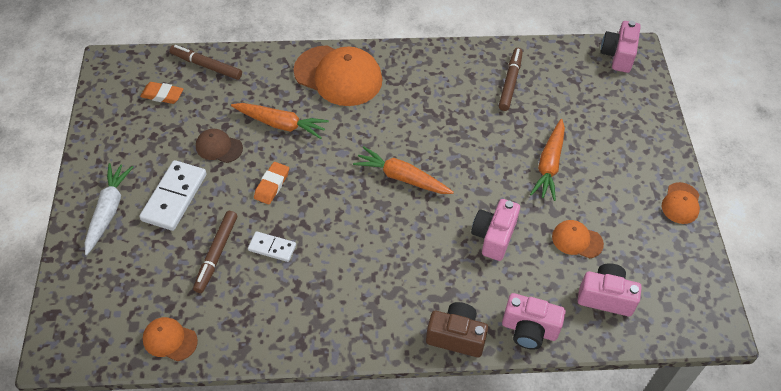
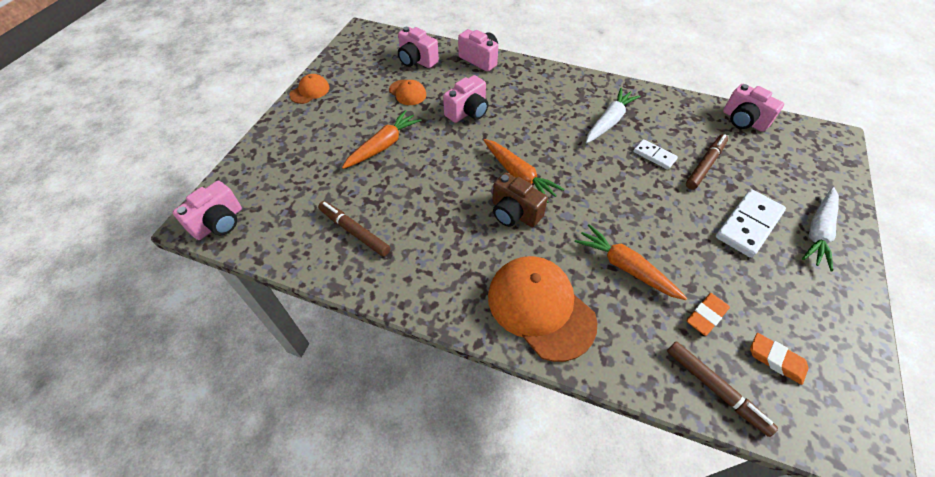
camera: 155 degrees left, 0 degrees up
orange cap [143,317,198,361] -> pink camera [723,84,784,132]
brown cap [196,129,243,163] -> none
orange eraser [254,162,289,204] -> orange eraser moved to [686,293,730,336]
brown camera [426,302,488,357] -> brown camera moved to [492,172,548,227]
brown marker [499,48,523,111] -> brown marker turned 90 degrees clockwise [318,201,390,256]
none -> white carrot [586,88,640,143]

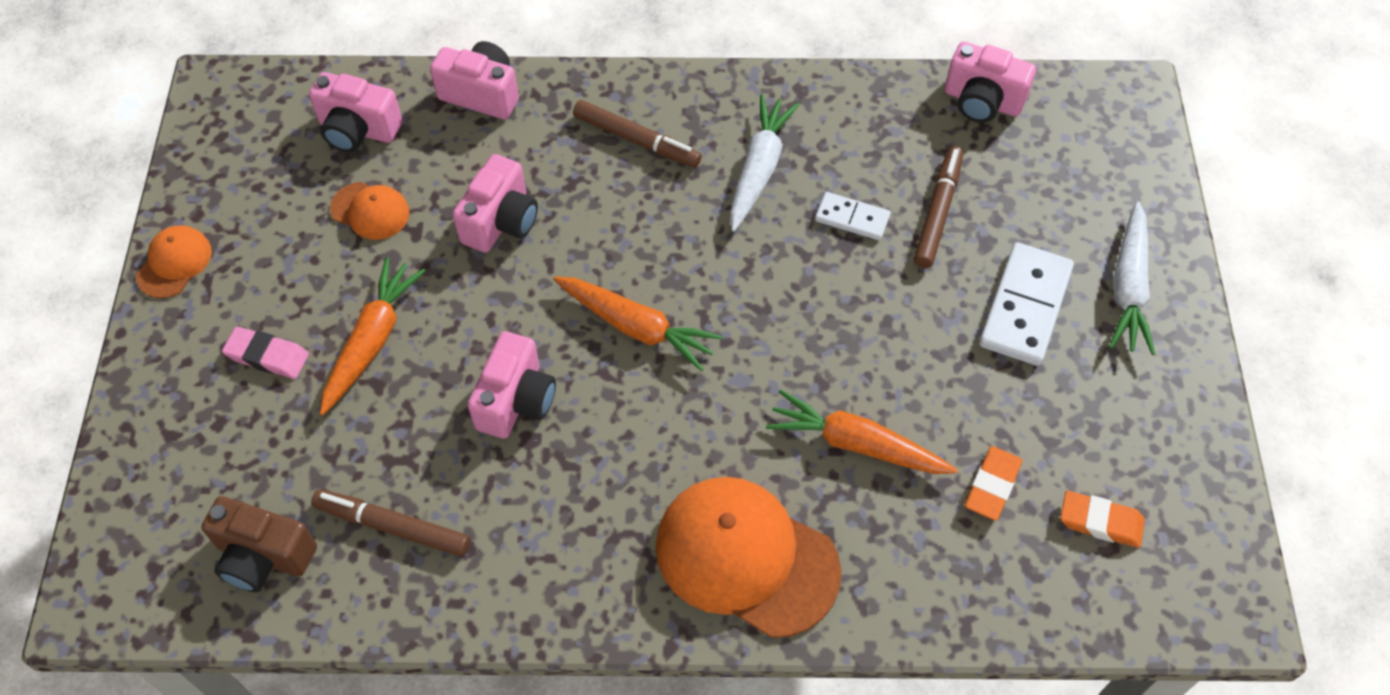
camera: 20 degrees left, 5 degrees up
pink camera [173,181,242,240] -> pink camera moved to [467,331,556,439]
brown camera [492,172,548,227] -> brown camera moved to [201,496,317,592]
brown marker [667,341,778,437] -> brown marker moved to [573,100,702,168]
none -> pink eraser [222,327,309,379]

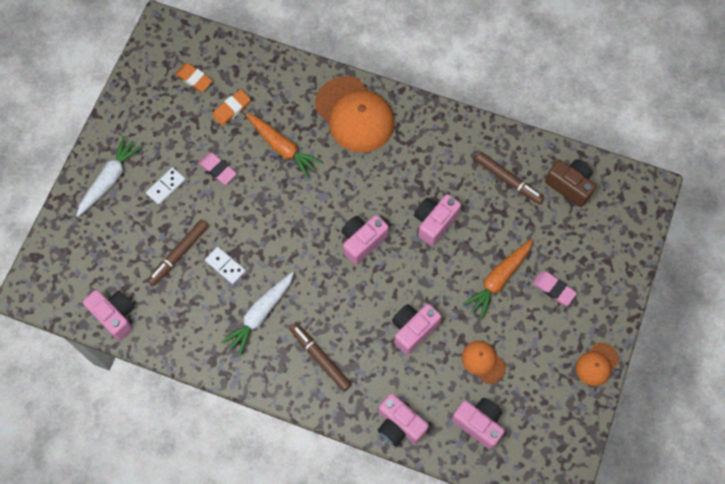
camera: 160 degrees left, 10 degrees up
orange carrot [553,276,723,371] -> pink camera [341,215,389,265]
white domino [979,242,1074,366] -> white domino [146,167,186,205], size x0.57
none -> pink eraser [199,152,237,185]

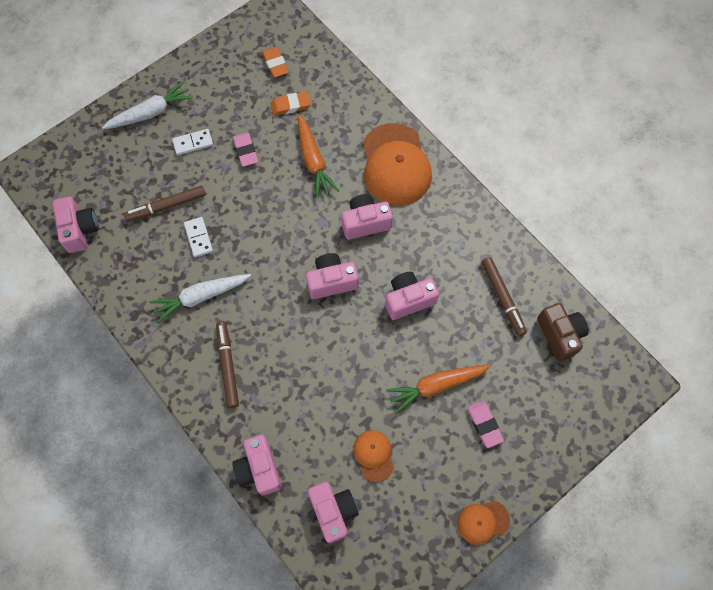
camera: 30 degrees right, 0 degrees up
pink camera [392,304,441,355] -> pink camera moved to [342,194,393,240]

